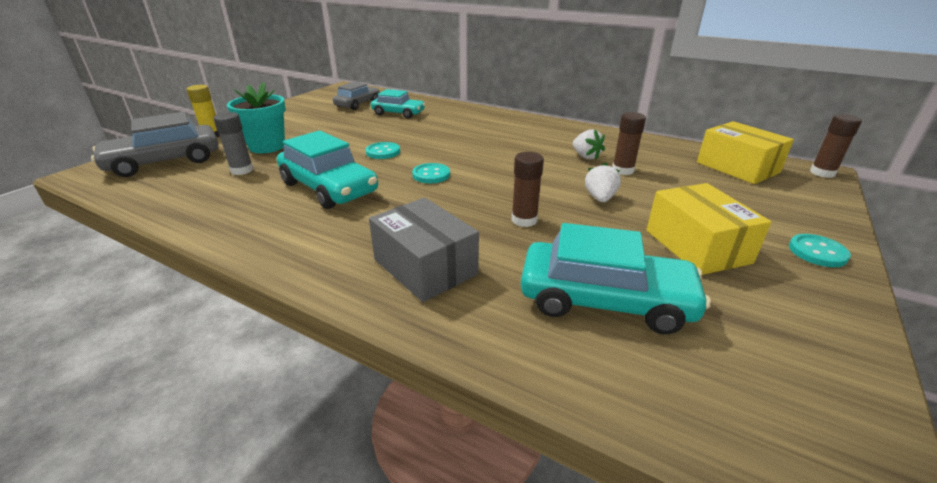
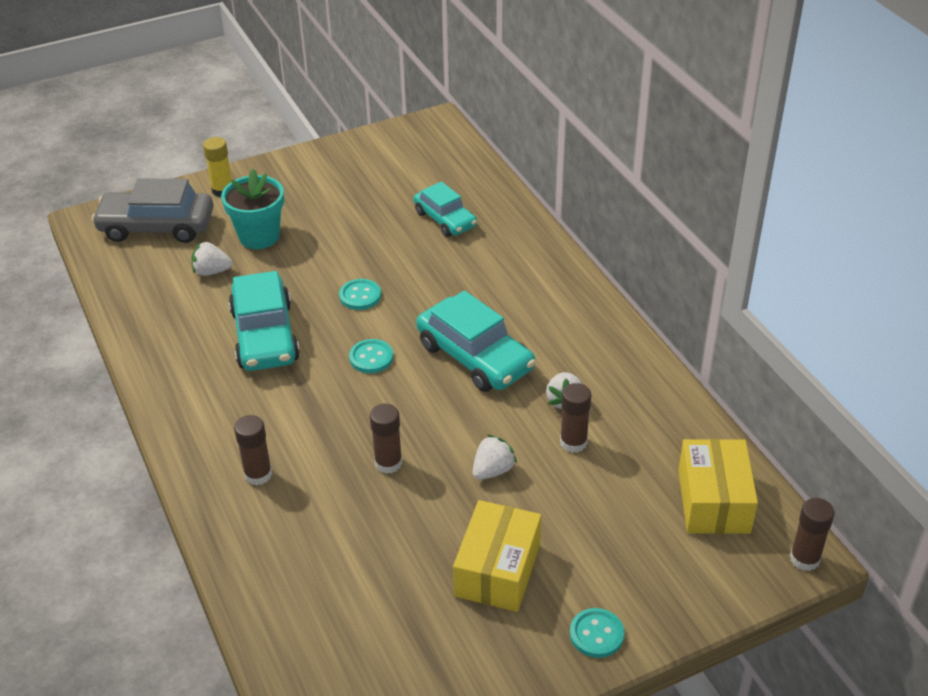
camera: 35 degrees right, 10 degrees up
grey glue stick [214,112,253,175] -> white strawberry [192,241,232,276]
grey car [333,82,380,110] -> none
grey box [369,198,479,302] -> brown glue stick [234,415,272,485]
turquoise car [521,223,711,334] -> turquoise car moved to [416,290,536,392]

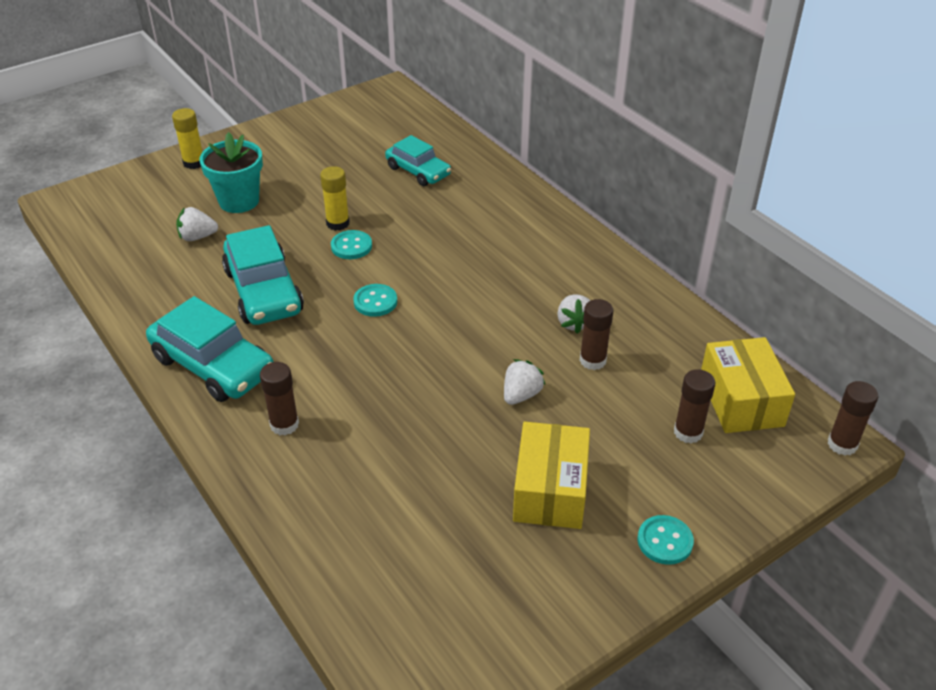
camera: 10 degrees left, 0 degrees up
grey car [92,178,213,243] -> none
brown glue stick [370,404,402,474] -> brown glue stick moved to [674,369,715,444]
turquoise car [416,290,536,392] -> turquoise car moved to [146,296,274,402]
none -> yellow glue stick [320,166,350,231]

